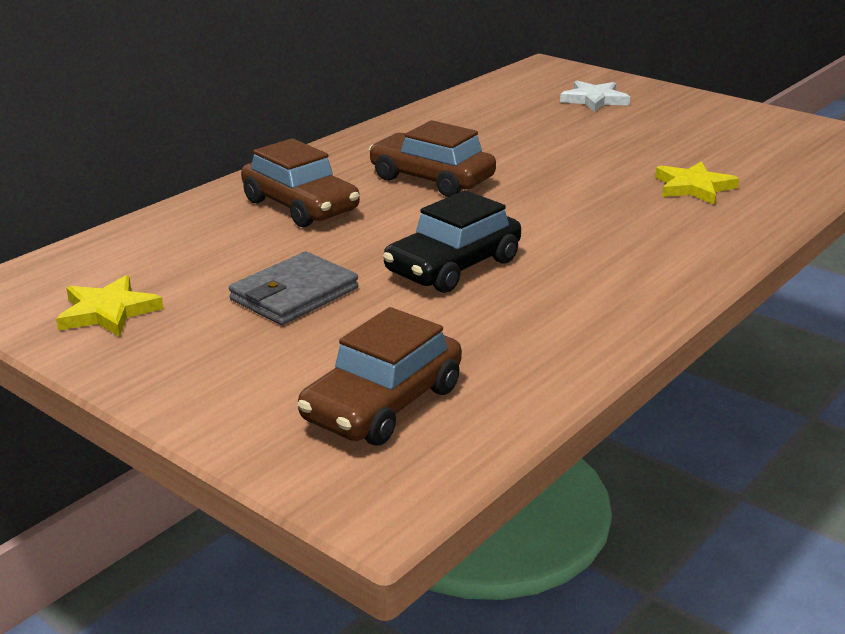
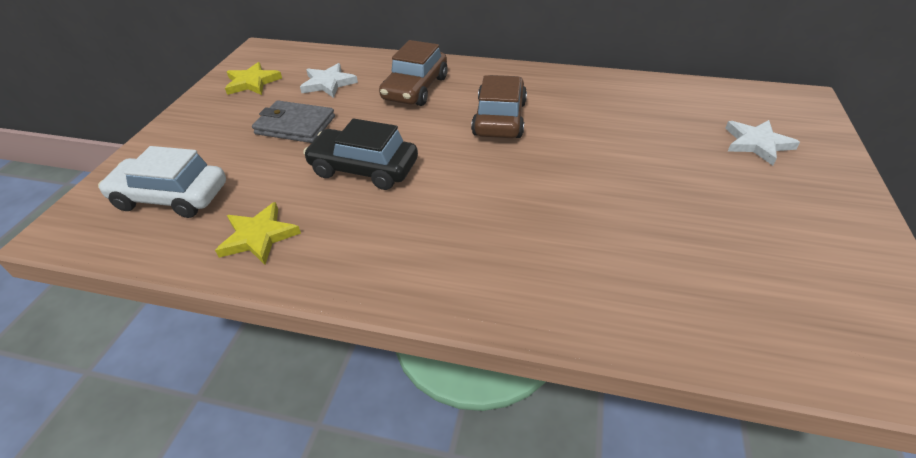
camera: 65 degrees right, 15 degrees up
brown car [298,307,462,446] -> white car [98,146,226,218]
yellow star [655,161,739,205] -> yellow star moved to [215,202,301,265]
none -> white star [300,63,358,98]

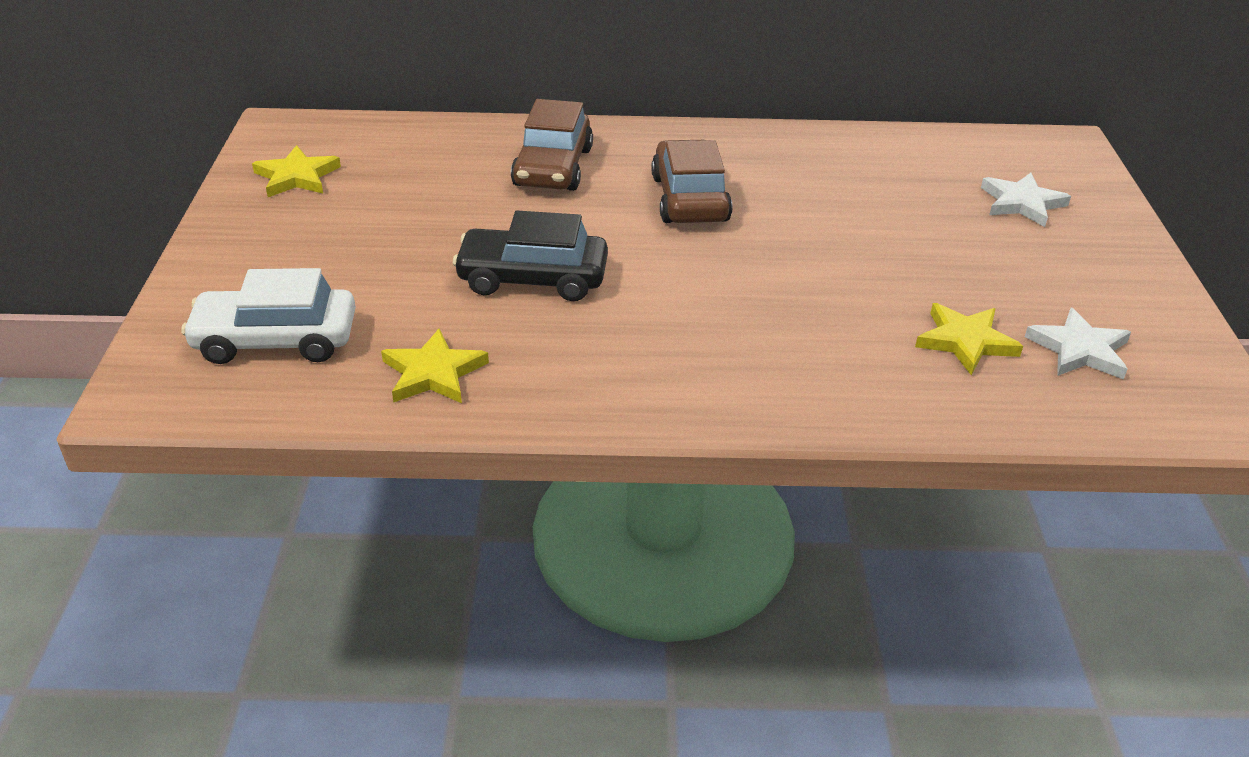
camera: 15 degrees left, 5 degrees down
grey wallet [252,101,335,143] -> none
white star [300,63,358,98] -> white star moved to [1025,308,1131,380]
none -> yellow star [915,303,1023,375]

